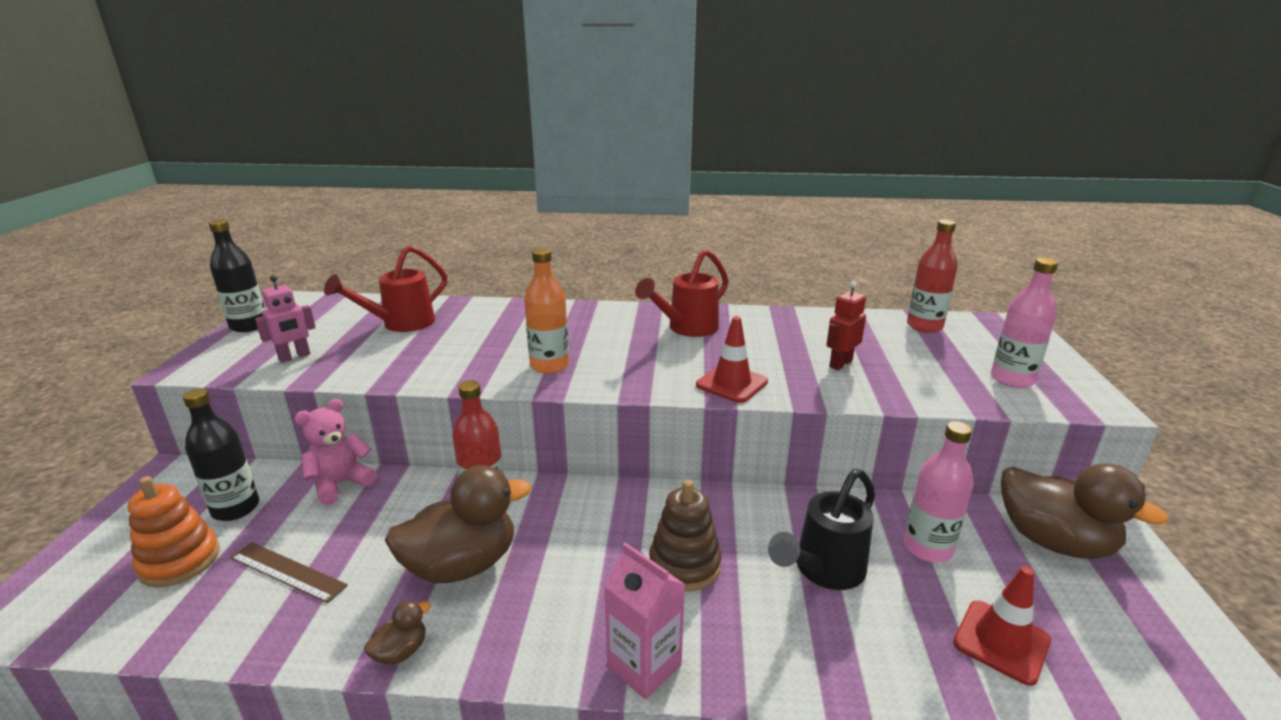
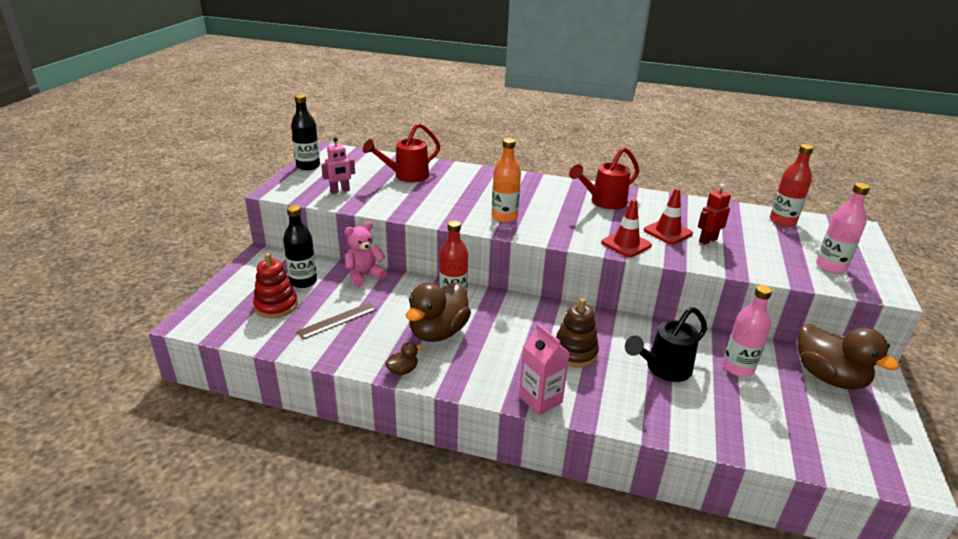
camera: 10 degrees right, 5 degrees up
orange stacking toy [128,476,220,587] -> red stacking toy [253,253,298,318]
brown ruler [230,542,348,603] -> brown ruler turned 75 degrees counterclockwise [296,303,377,340]
brown duck [385,465,531,583] -> brown duck turned 135 degrees clockwise [406,283,471,342]
red traffic cone [953,566,1051,686] -> red traffic cone moved to [644,188,693,245]

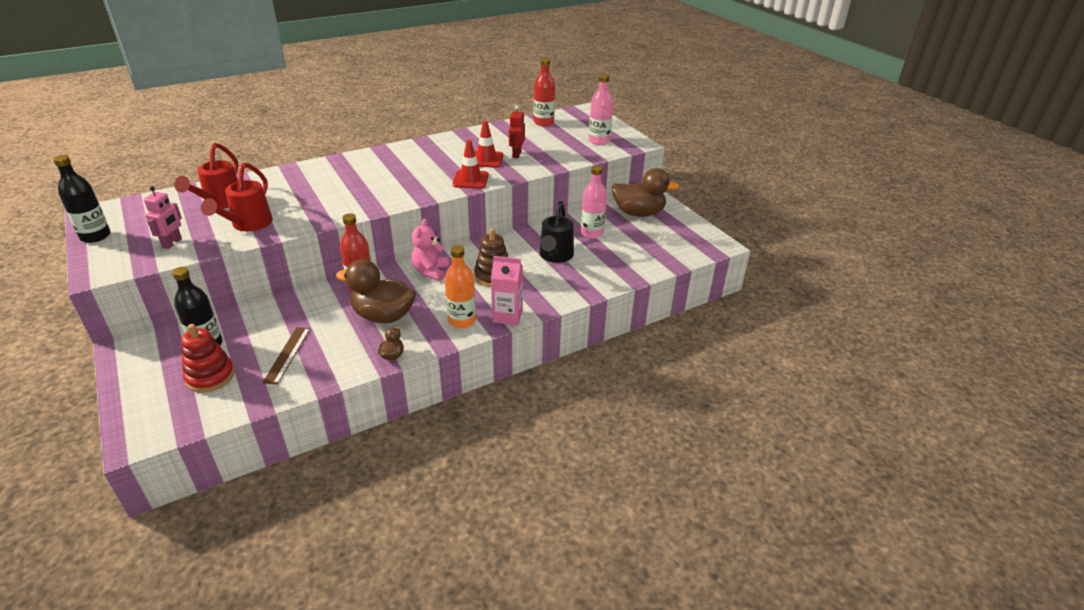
camera: 45 degrees left, 5 degrees up
pink teddy bear [345,222,387,287] -> pink teddy bear moved to [411,218,449,281]
brown duck [406,283,471,342] -> brown duck turned 120 degrees clockwise [336,259,416,323]
orange bottle [492,138,521,222] -> orange bottle moved to [445,245,476,328]
red watering can [569,147,639,209] -> red watering can moved to [201,163,273,231]

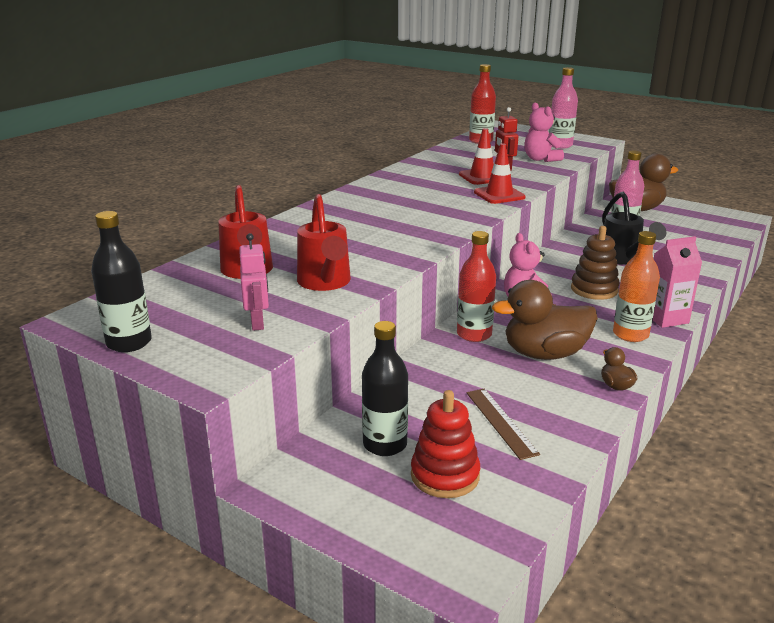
camera: 25 degrees left, 10 degrees down
none -> pink teddy bear [524,102,564,162]

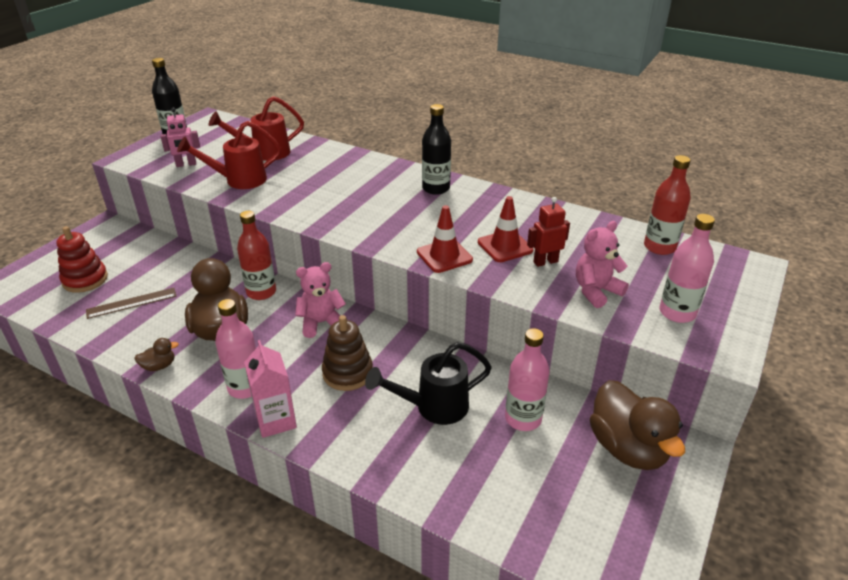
camera: 85 degrees right, 10 degrees up
black bottle [362,321,408,456] -> black bottle moved to [422,104,451,195]
orange bottle [613,231,660,342] -> pink bottle [215,299,256,399]

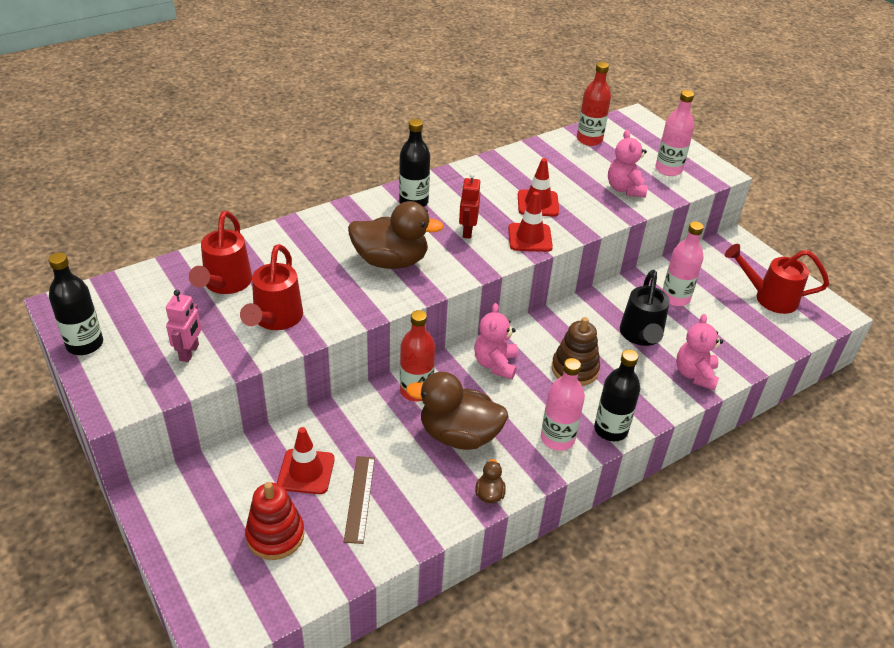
camera: 65 degrees left, 5 degrees up
pink carton [244,340,297,438] -> black bottle [594,350,640,441]
red robot [527,197,570,267] -> red robot moved to [459,173,480,239]
brown duck [590,380,685,470] -> brown duck moved to [348,201,444,269]
none -> red traffic cone [277,427,335,494]
none -> pink teddy bear [676,314,723,391]
none -> red watering can [725,244,829,314]

